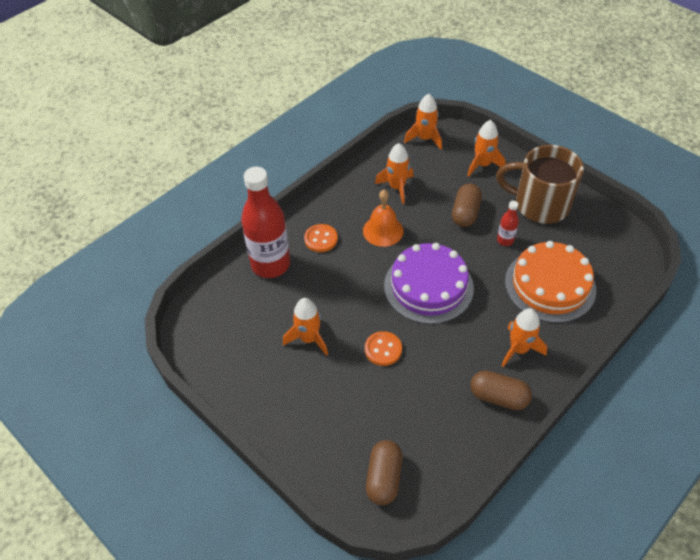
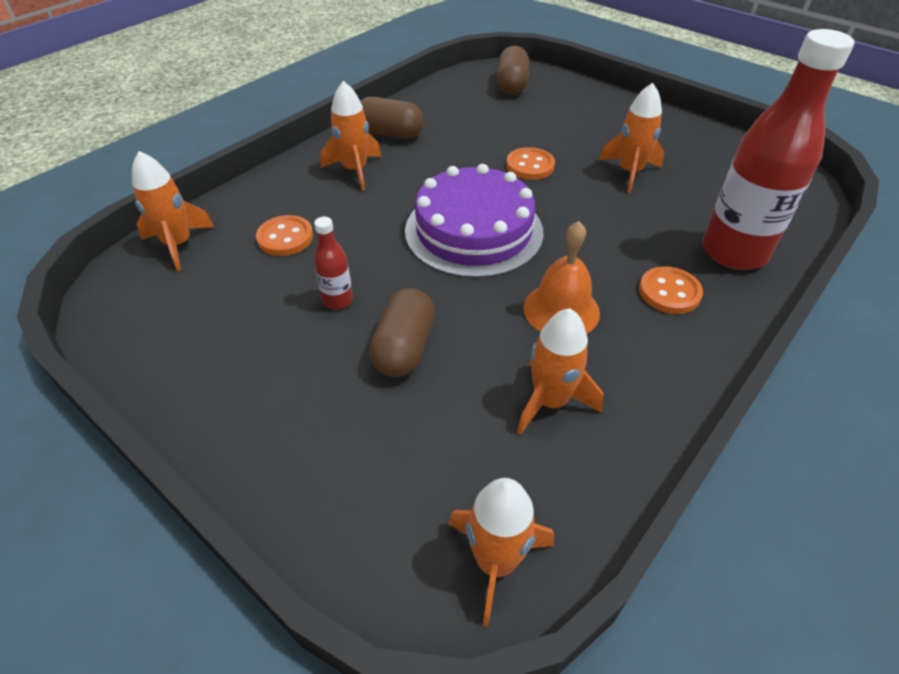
camera: 175 degrees right, 5 degrees down
orange rocket [467,120,506,177] -> orange rocket moved to [132,151,214,271]
brown mug [496,145,584,224] -> none
orange cake [505,241,596,323] -> orange button [256,215,313,256]

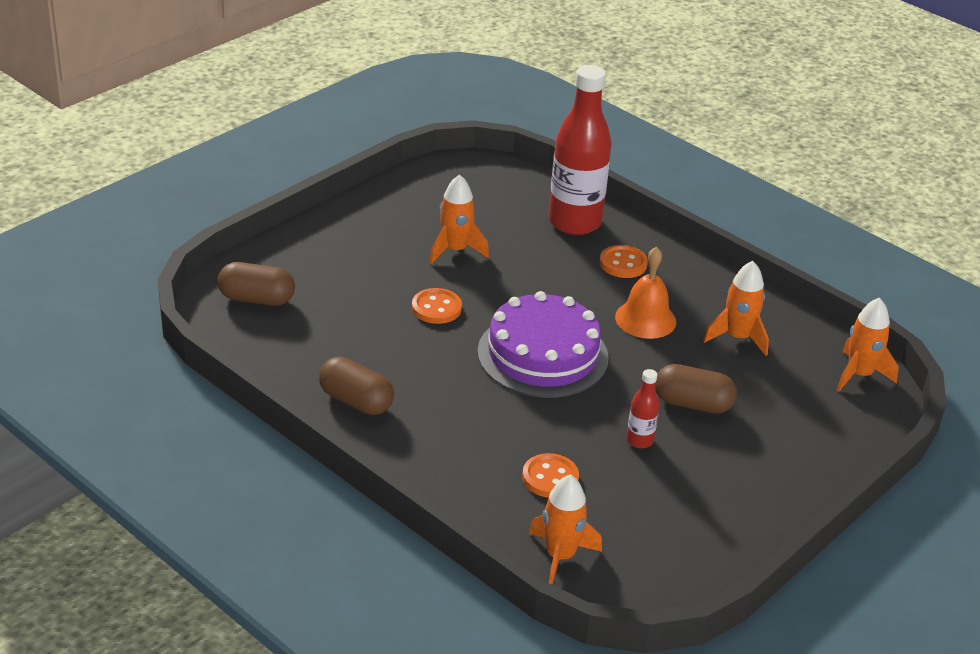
camera: 90 degrees left, 10 degrees down
orange rocket [321,81,381,191] -> none
brown capsule [360,97,424,139] -> brown capsule turned 75 degrees counterclockwise [319,357,394,415]

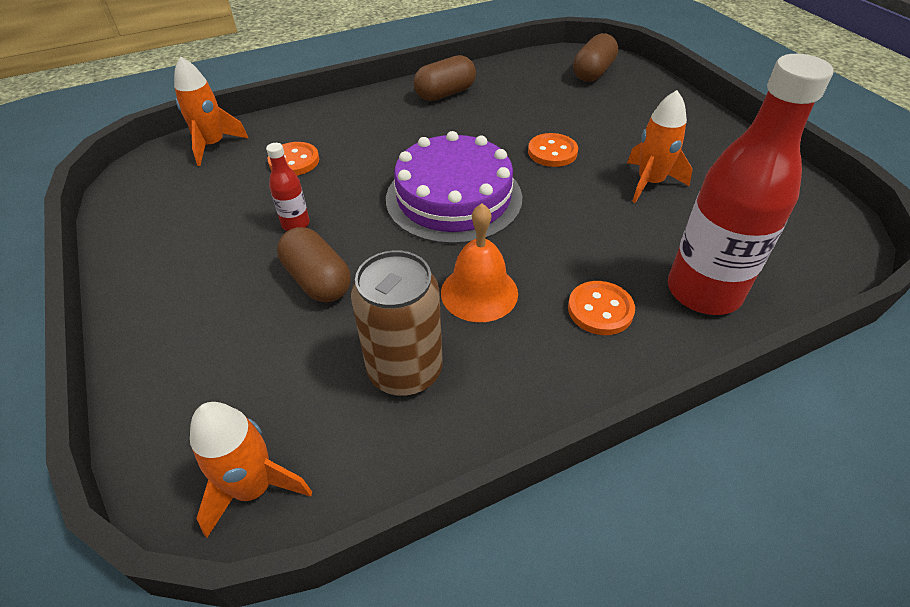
camera: 115 degrees right, 10 degrees up
brown capsule [655,364,737,414] -> brown capsule turned 75 degrees counterclockwise [277,227,351,303]
orange rocket [703,261,769,356] -> brown can [351,250,443,396]

